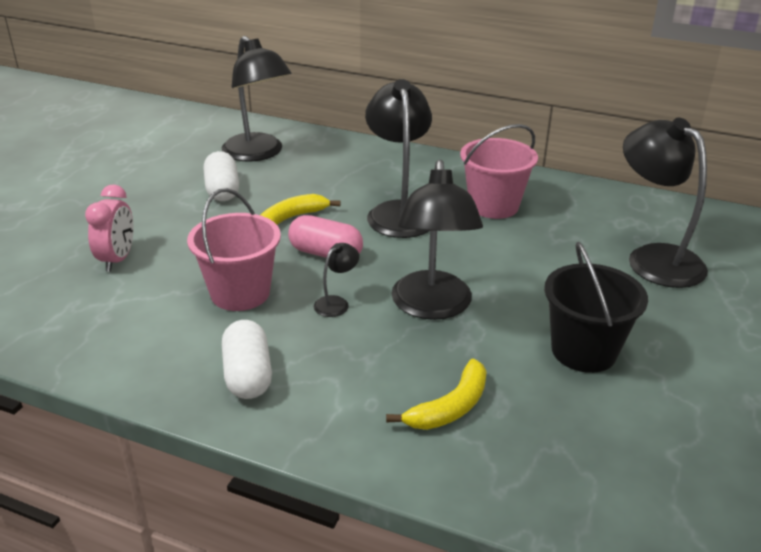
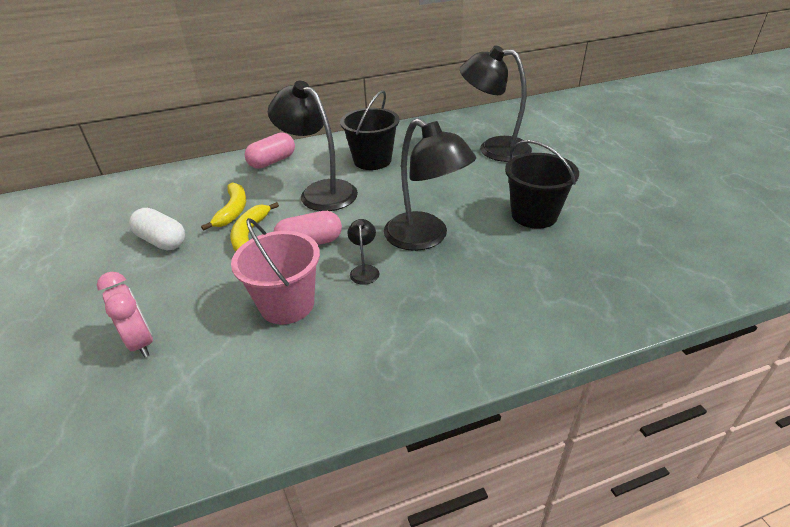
camera: 40 degrees left, 5 degrees up
black lamp [222,36,292,162] -> none
white capsule [222,320,272,399] -> none
yellow banana [386,359,487,430] -> yellow banana moved to [201,182,246,231]
pink bucket [460,124,538,219] -> black bucket [340,90,400,170]
none -> pink capsule [245,132,295,169]

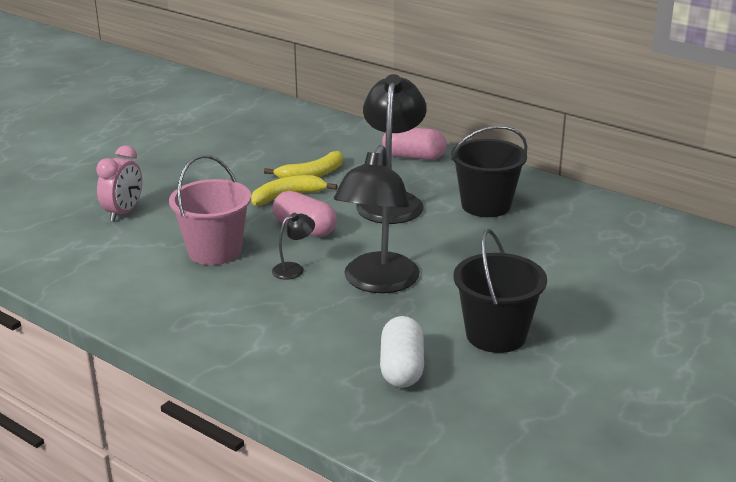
camera: 55 degrees right, 10 degrees down
white capsule [129,208,185,250] -> white capsule moved to [380,316,424,388]
black lamp [460,45,532,162] -> none

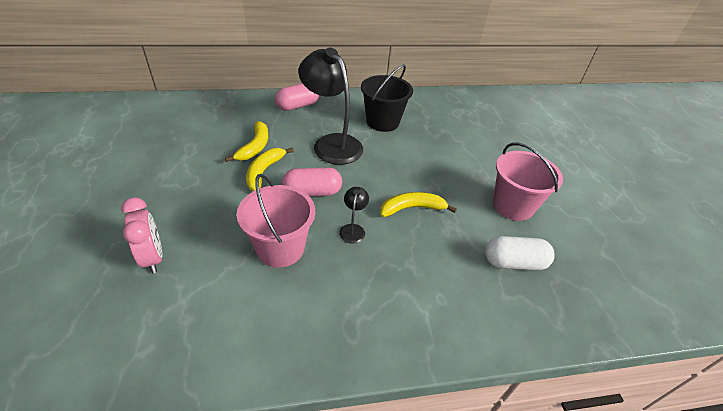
camera: 50 degrees left, 15 degrees up
black lamp [334,145,420,293] -> yellow banana [380,192,457,217]
white capsule [380,316,424,388] -> white capsule turned 45 degrees counterclockwise [485,236,555,270]
black bucket [453,229,547,353] -> pink bucket [493,142,563,221]

